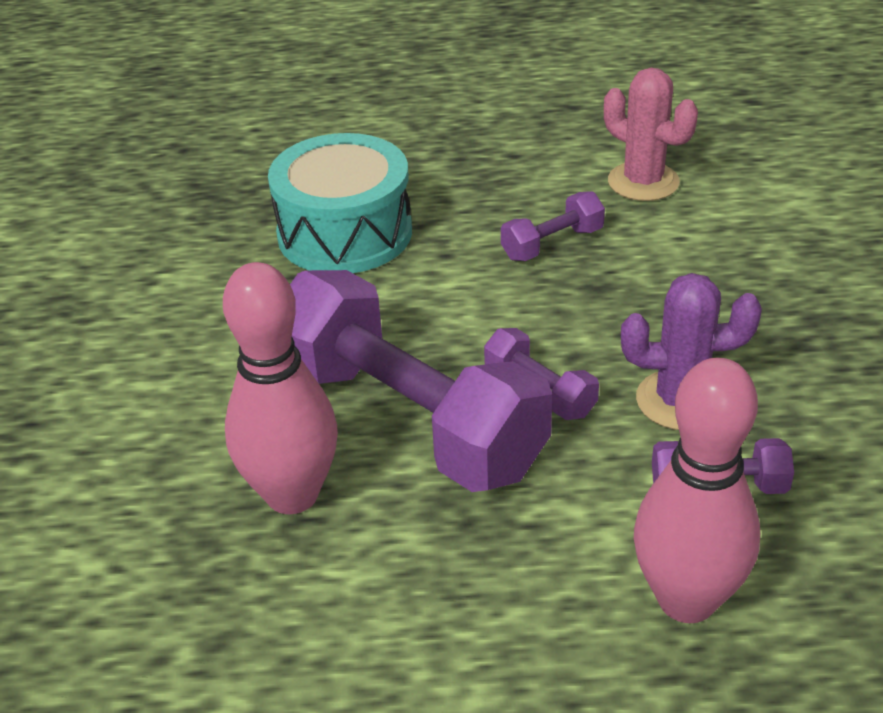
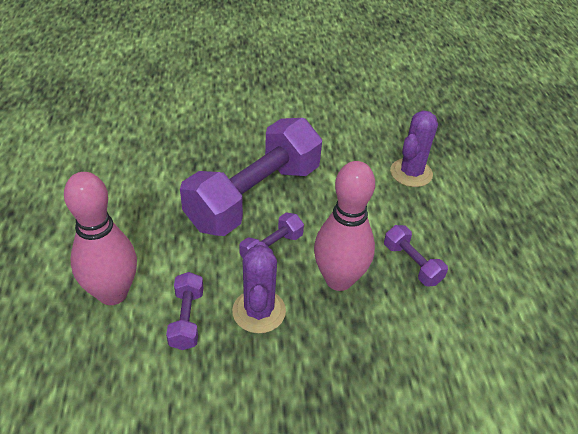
camera: 85 degrees right, 5 degrees up
pink bowling pin [223,262,338,514] -> pink bowling pin moved to [314,161,375,291]
turquoise drum [268,133,412,273] -> purple cactus [390,110,438,187]
pink cactus [604,68,698,201] -> none

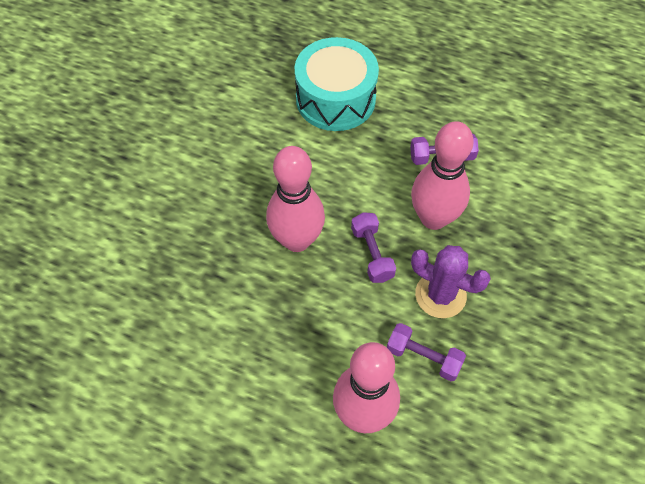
camera: 60 degrees left, 15 degrees up
purple dumbbell [180,118,322,236] -> pink bowling pin [266,146,325,252]
purple cactus [390,110,438,187] -> turquoise drum [295,37,379,131]

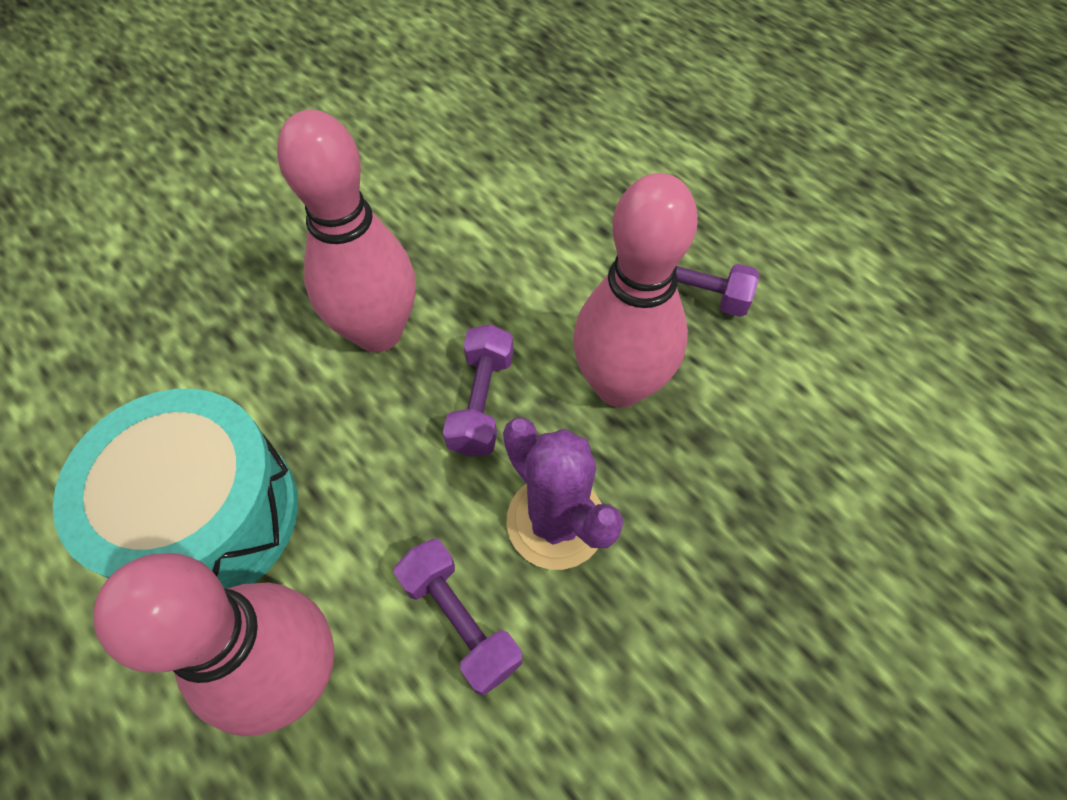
camera: 25 degrees right, 0 degrees up
turquoise drum [295,37,379,131] -> turquoise drum moved to [53,389,298,589]

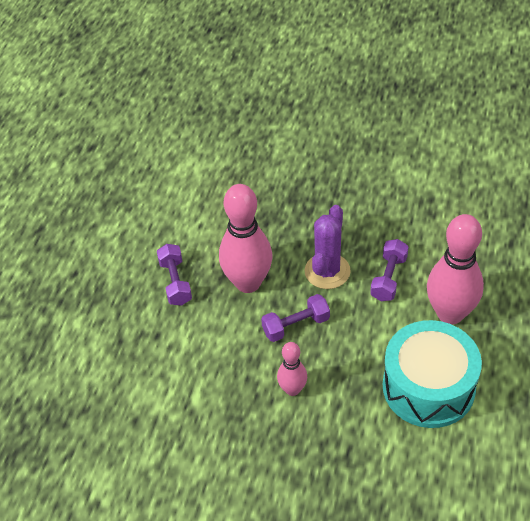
camera: 120 degrees left, 10 degrees down
pink bowling pin [277,110,416,352] -> pink bowling pin [277,342,307,396], size x0.53

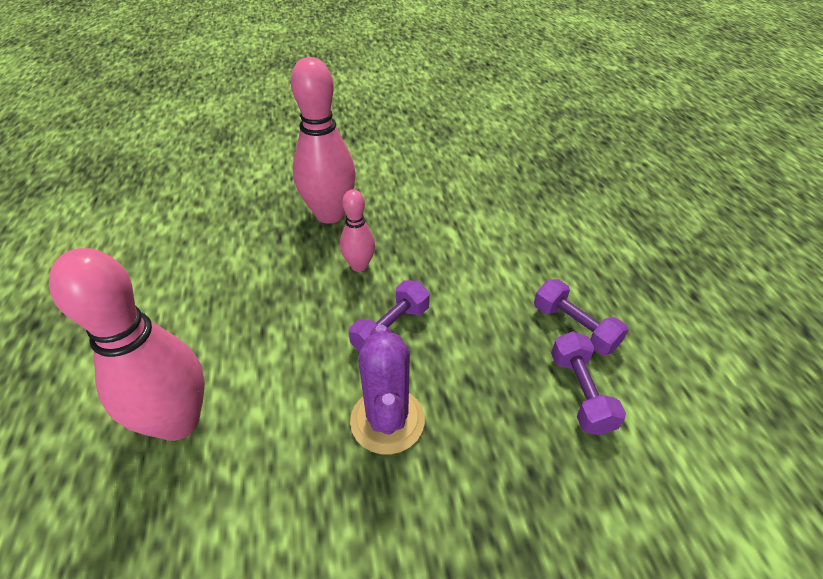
camera: 150 degrees right, 5 degrees down
pink bowling pin [219,184,272,293] -> pink bowling pin moved to [291,57,356,224]
purple dumbbell [370,239,409,301] -> purple dumbbell moved to [551,331,626,435]
turquoise drum [383,320,482,428] -> none

